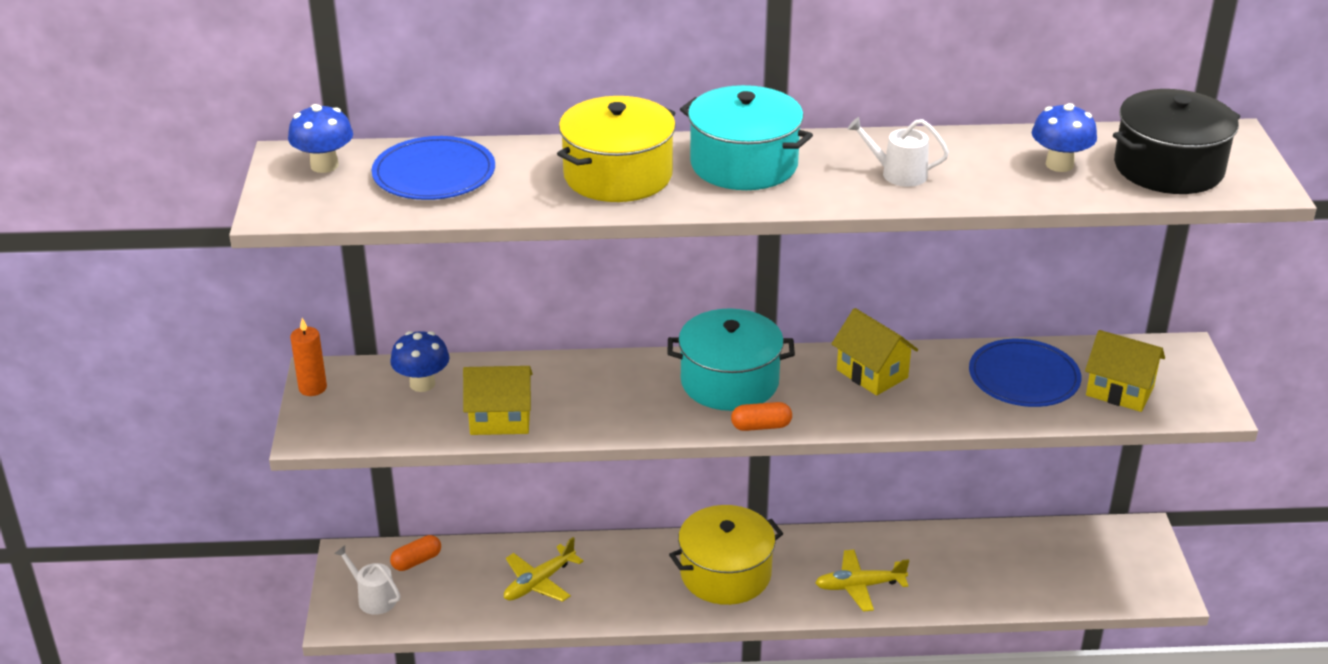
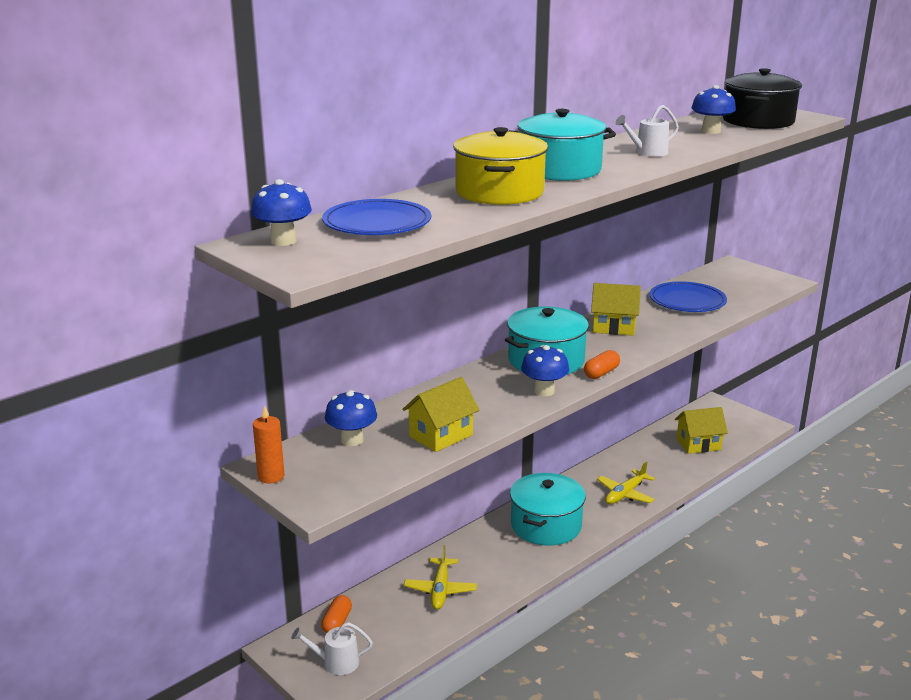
camera: 40 degrees left, 10 degrees down
yellow pot [669,505,783,605] -> turquoise pot [510,473,586,546]
yellow house [1085,330,1165,412] -> yellow house moved to [675,407,728,454]
none -> blue mushroom [521,345,569,396]

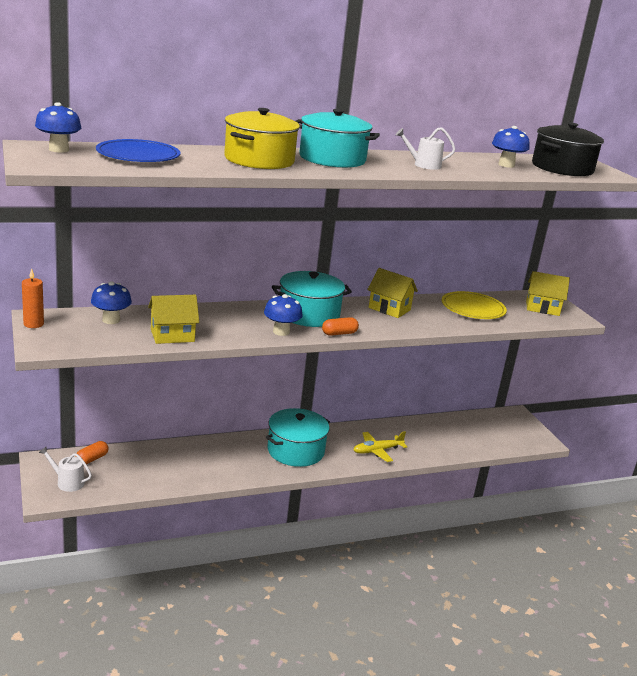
camera: 20 degrees right, 0 degrees up
yellow plane [404,545,477,610] -> none
blue plate [649,281,727,312] -> yellow plate [442,291,507,319]
yellow house [675,407,728,454] -> yellow house moved to [526,271,570,316]

